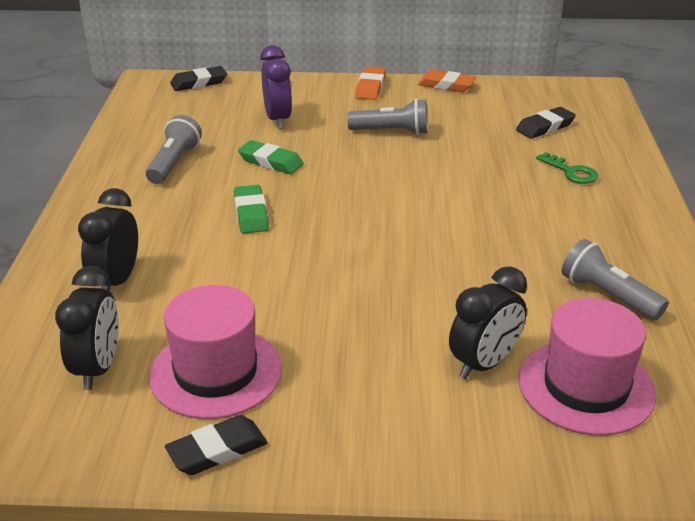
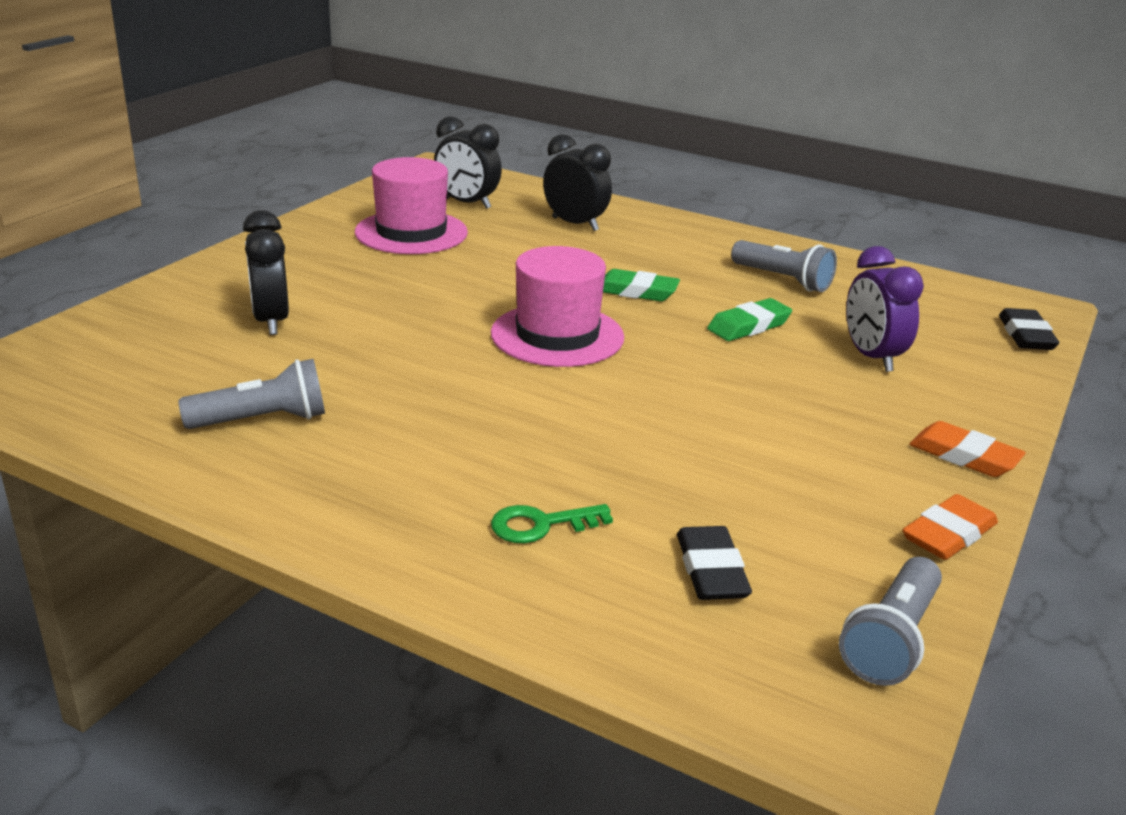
camera: 115 degrees right, 5 degrees down
black eraser [165,415,268,475] -> none
purple clock [260,45,292,129] -> purple clock turned 60 degrees clockwise [846,246,924,372]
grey flashlight [347,99,428,135] -> grey flashlight moved to [839,557,942,686]
pink hat [518,298,656,436] -> pink hat moved to [491,246,624,367]

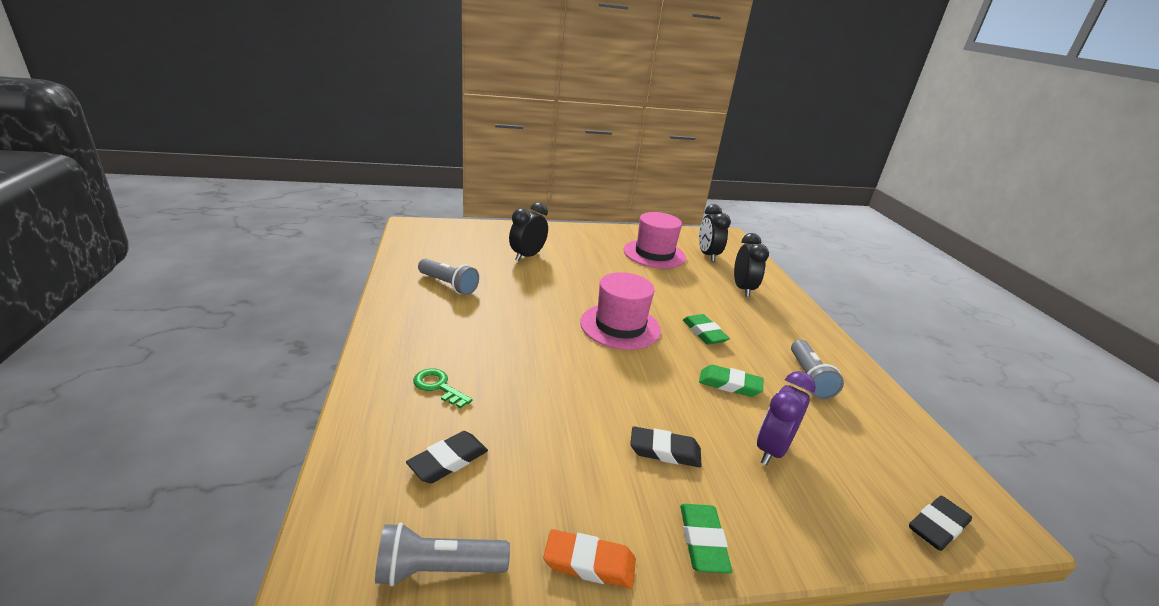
camera: 50 degrees right, 0 degrees up
orange eraser [909,421,1026,477] -> green eraser [680,504,732,574]
none -> black eraser [630,426,702,467]

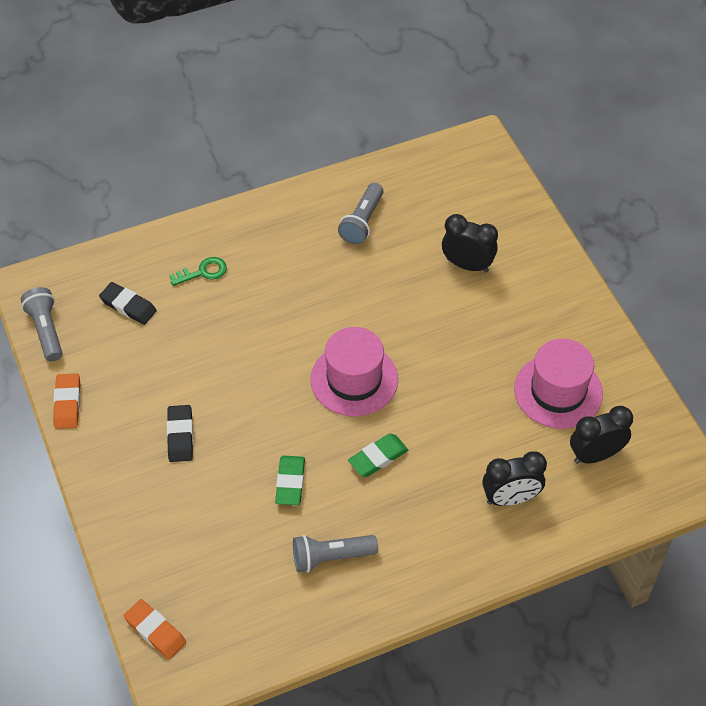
camera: 80 degrees right, 25 degrees up
green key [413,369,473,408] -> green key turned 45 degrees clockwise [169,257,227,286]
green eraser [680,504,732,574] -> none
purple clock [757,371,816,465] -> none
black eraser [909,496,972,551] -> orange eraser [124,599,186,659]

